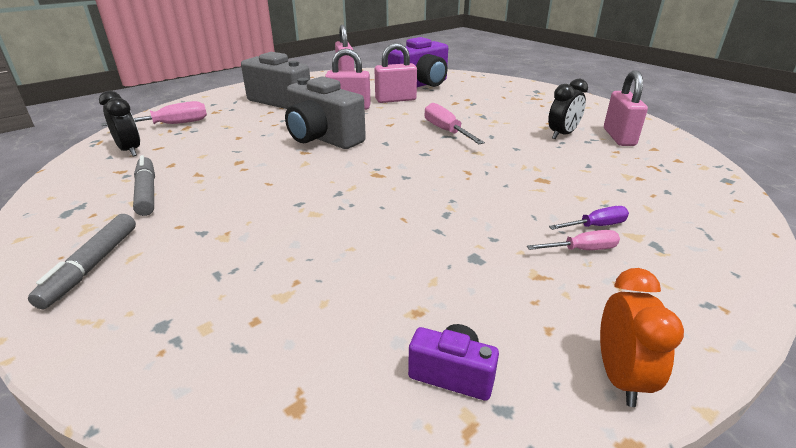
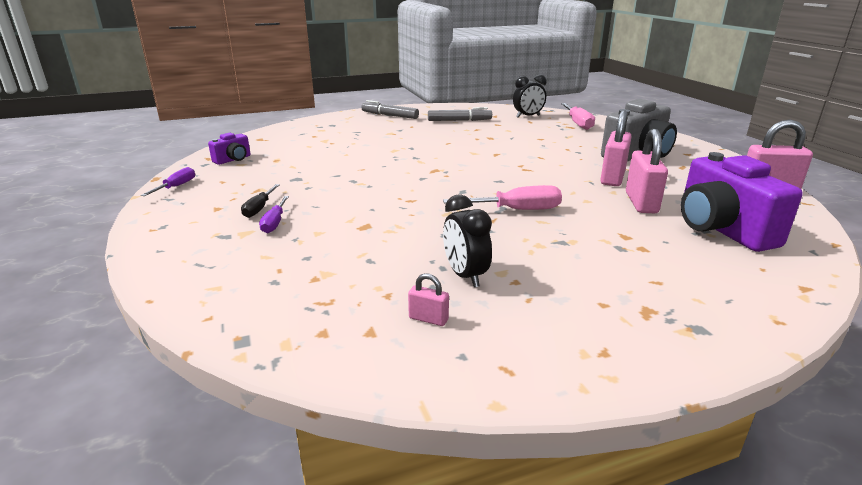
camera: 110 degrees right, 5 degrees down
grey camera [285,76,366,149] -> none
pink screwdriver [527,230,620,250] -> black screwdriver [241,184,280,218]
orange clock [600,268,684,407] -> purple screwdriver [141,167,195,196]
pink padlock [604,70,648,146] -> pink padlock [408,273,449,326], size x0.48

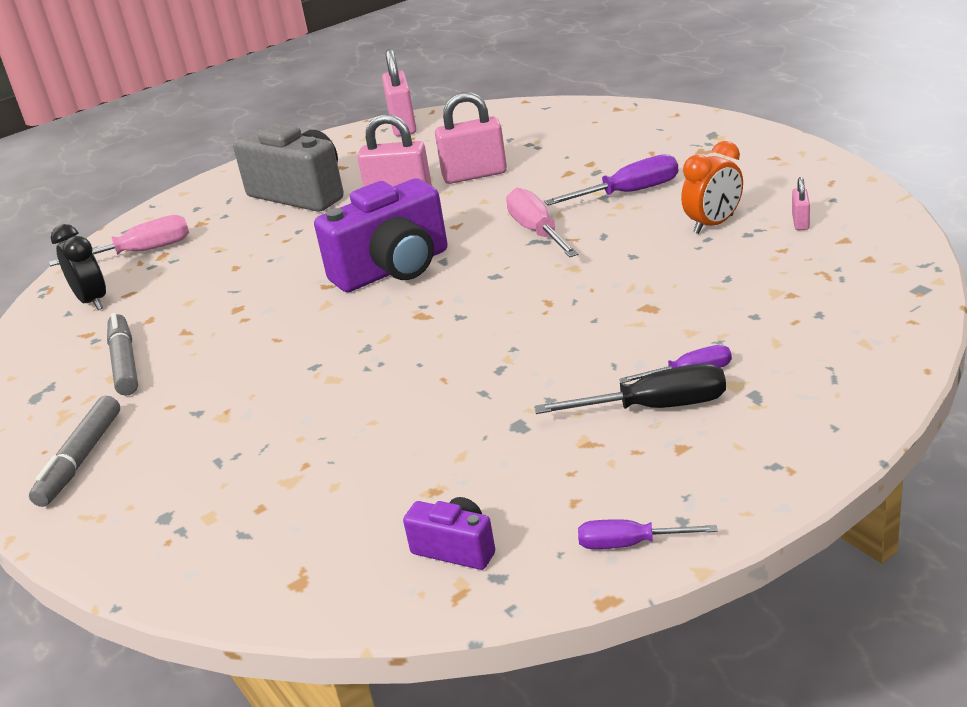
camera: 100 degrees left, 5 degrees up
black screwdriver [241,184,280,218] -> black screwdriver [534,364,726,414], size x1.60
black clock [443,194,492,287] -> orange clock [681,141,743,234]
purple camera [681,152,803,252] -> purple camera moved to [314,178,448,292]
none -> purple screwdriver [544,154,678,206]

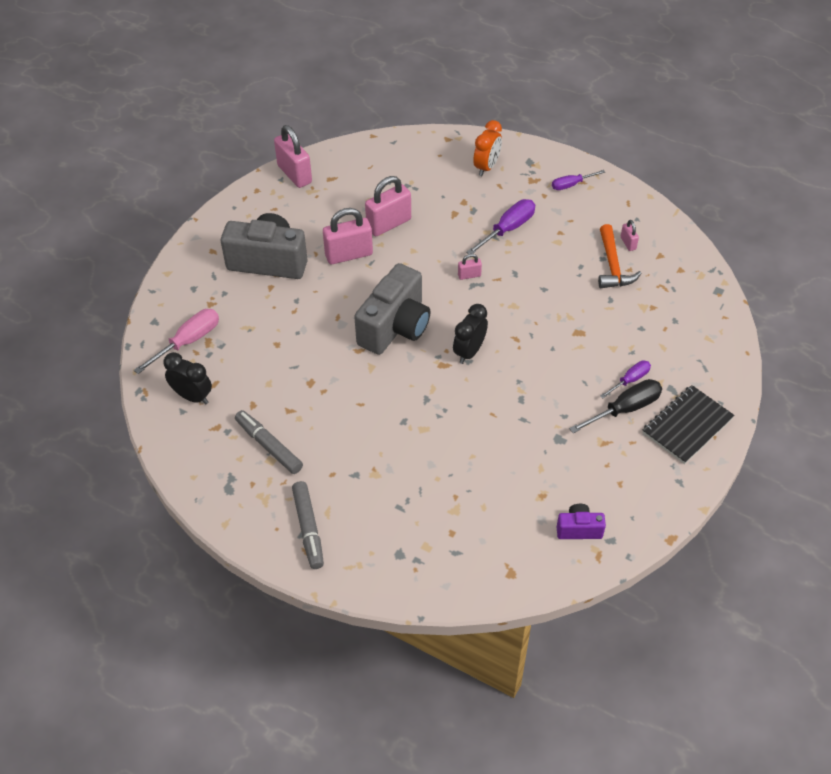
camera: 30 degrees left, 20 degrees up
purple camera [314,178,448,292] -> grey camera [354,263,430,355]
pink screwdriver [506,188,579,257] -> pink padlock [458,254,482,280]
purple screwdriver [578,519,717,549] -> purple screwdriver moved to [552,170,605,190]
orange clock [681,141,743,234] -> orange clock moved to [473,120,502,176]
none -> black clock [453,304,488,364]
none -> orange hammer [598,224,642,288]
none -> black notebook [642,385,735,464]

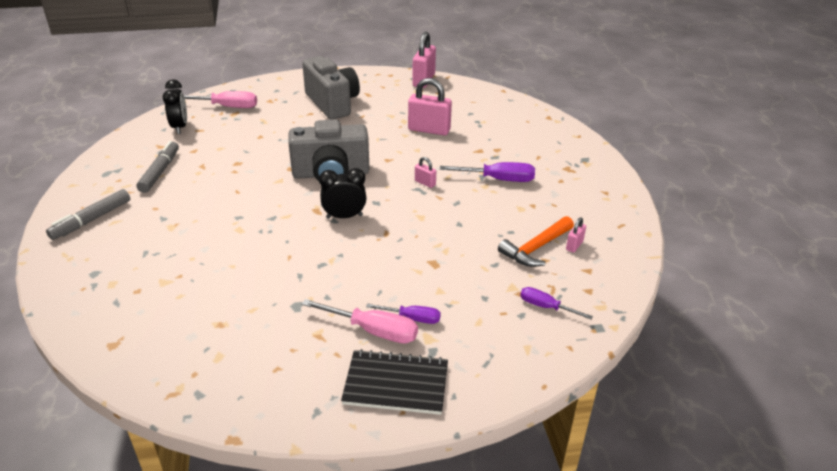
camera: 50 degrees right, 15 degrees down
pink padlock [323,208,373,264] -> none
orange clock [473,120,502,176] -> none
purple screwdriver [552,170,605,190] -> purple screwdriver moved to [520,287,593,319]
purple camera [557,504,606,539] -> none
black screwdriver [569,379,662,433] -> pink screwdriver [302,299,418,343]

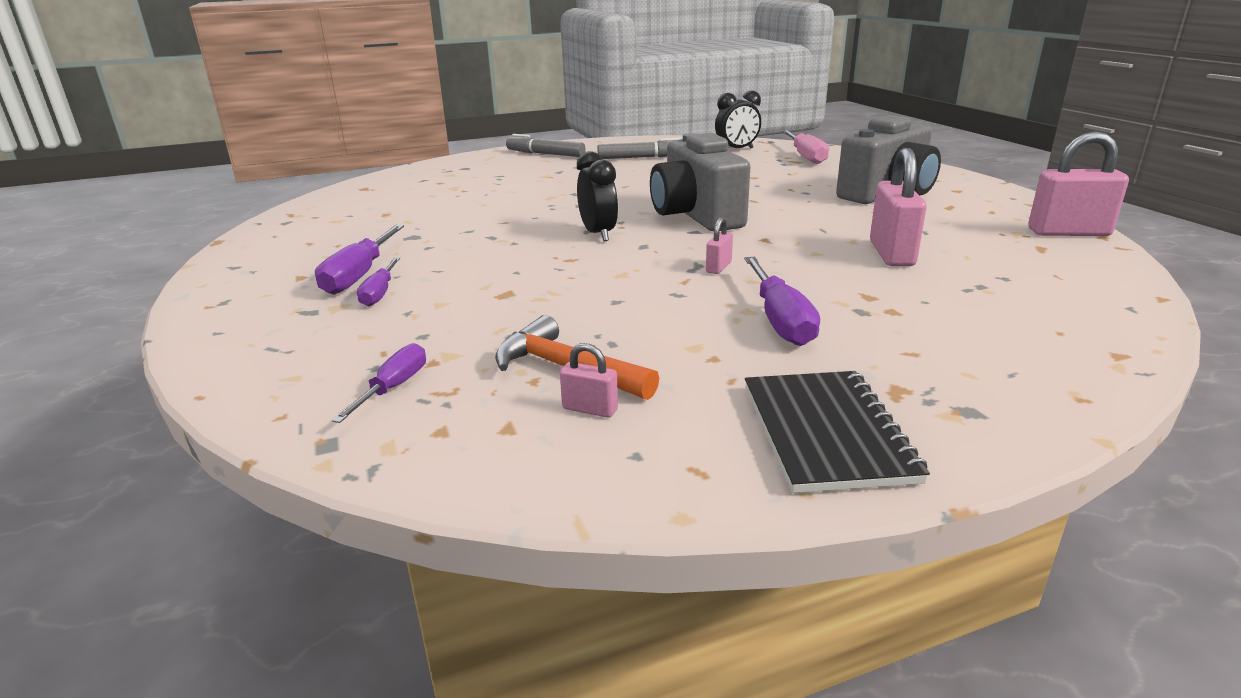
camera: 80 degrees right, 10 degrees down
pink screwdriver [302,299,418,343] -> purple screwdriver [315,225,404,295]
black notebook [341,349,448,415] -> black notebook moved to [745,371,930,493]

